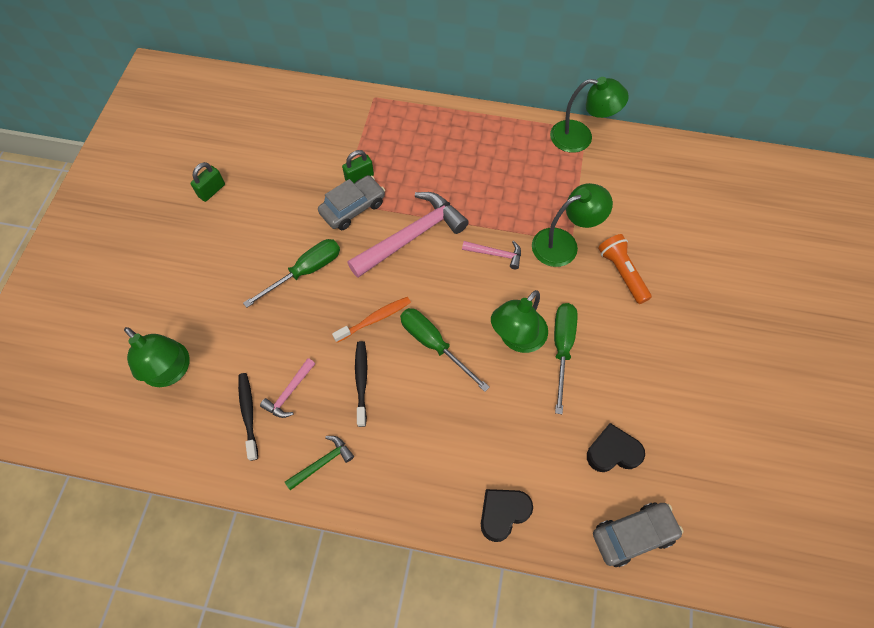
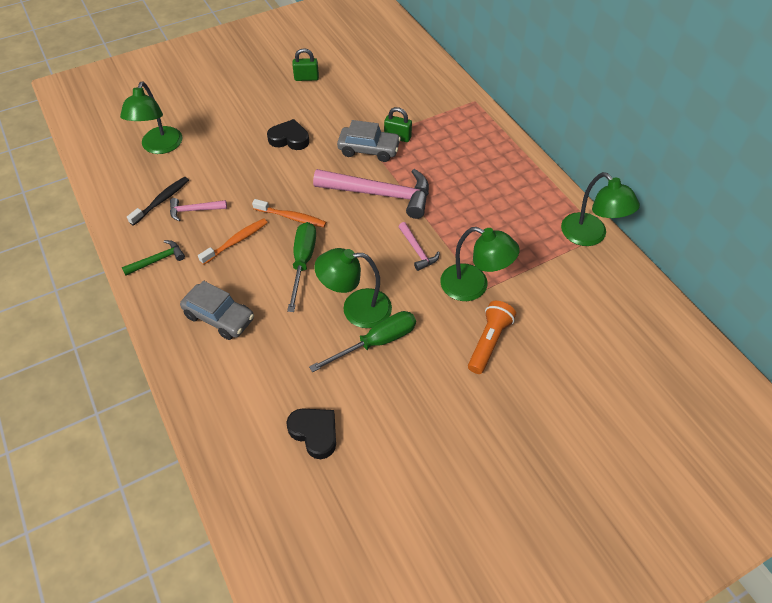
camera: 50 degrees right, 10 degrees down
green screwdriver [243,239,340,308] -> none
green hammer [285,436,354,490] -> green hammer turned 45 degrees counterclockwise [122,240,185,276]
black toothbrush [355,341,367,427] -> orange toothbrush [198,218,268,265]
black heart [481,489,533,542] -> black heart moved to [267,119,309,150]
grey car [593,503,683,567] -> grey car moved to [180,280,254,340]

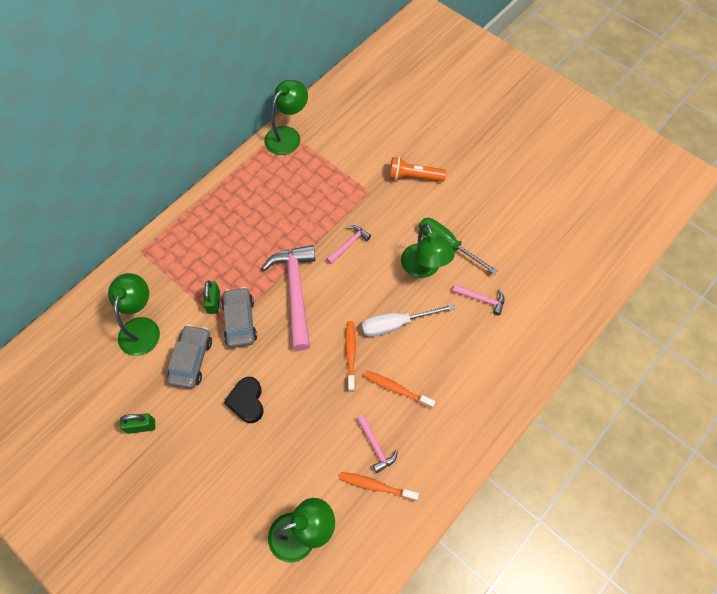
camera: 110 degrees left, 10 degrees up
green hammer [122,240,185,276] -> none
black toothbrush [127,177,189,226] -> orange toothbrush [339,472,419,501]
grey car [180,280,254,340] -> grey car moved to [167,325,212,389]
black heart [286,408,336,459] -> none
green screwdriver [287,222,316,312] -> white screwdriver [362,304,456,337]
green padlock [292,48,319,81] -> green padlock turned 75 degrees counterclockwise [120,413,155,434]
green lamp [440,227,520,301] -> green lamp moved to [108,273,160,356]
none -> pink hammer [453,284,505,316]

